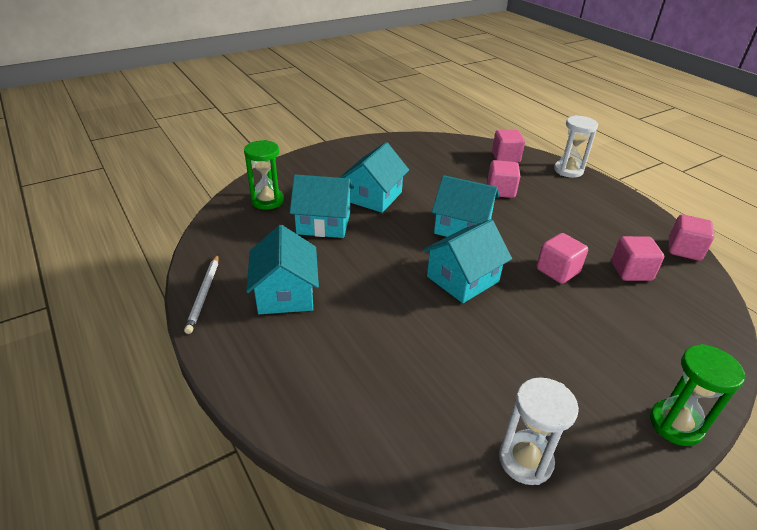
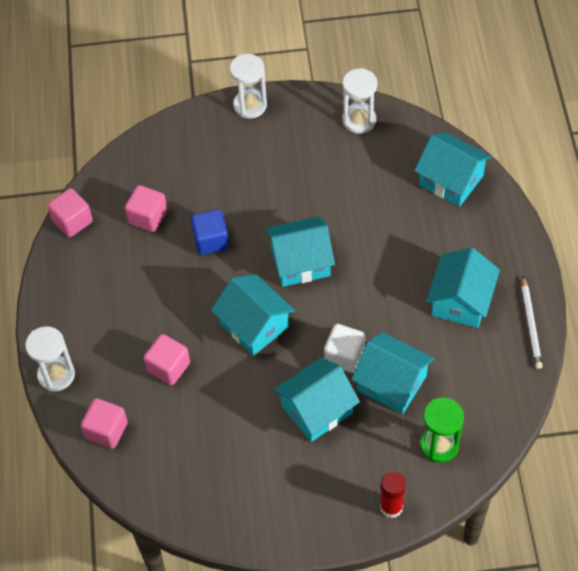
camera: 150 degrees left, 20 degrees up
white pencil [184,254,219,334] -> white pencil turned 150 degrees clockwise [522,276,543,369]
pink cube [537,233,588,284] -> blue cube [191,209,229,255]
green hourglass [650,344,746,446] -> white hourglass [230,54,267,119]
none -> white cube [324,324,366,373]
none -> red glue stick [380,472,406,518]
none -> turquoise house [414,132,492,207]

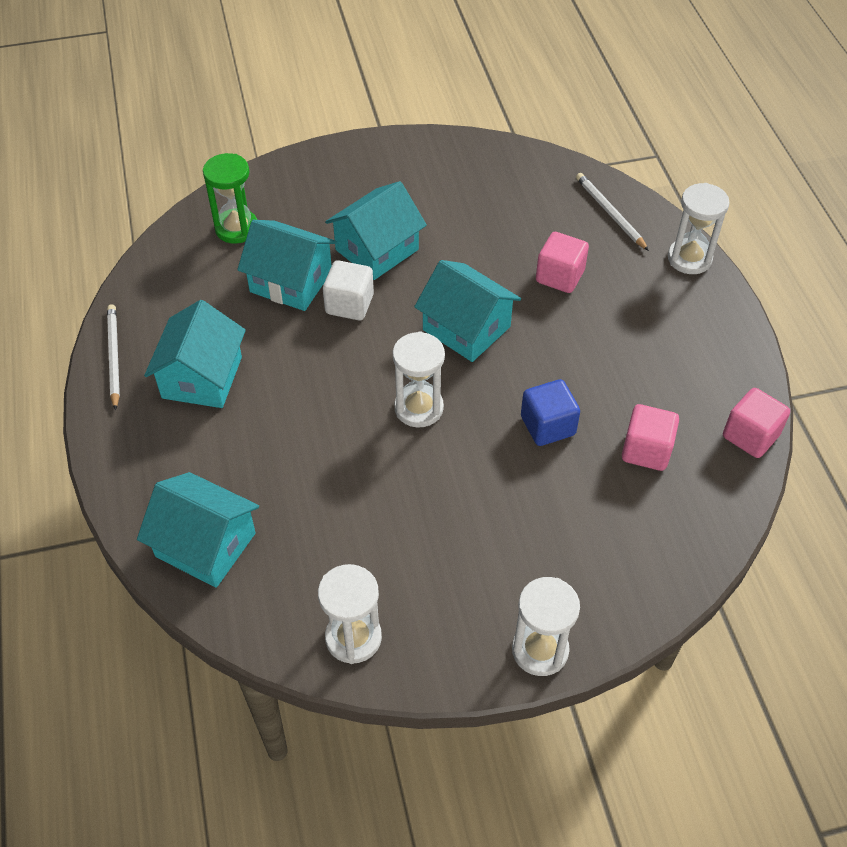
camera: 170 degrees right, 5 degrees down
pink cube [81,398,128,449] -> white pencil [576,173,649,251]
turquoise house [266,216,335,287] -> white hourglass [393,332,445,428]
red glue stick [380,472,406,518] -> none

